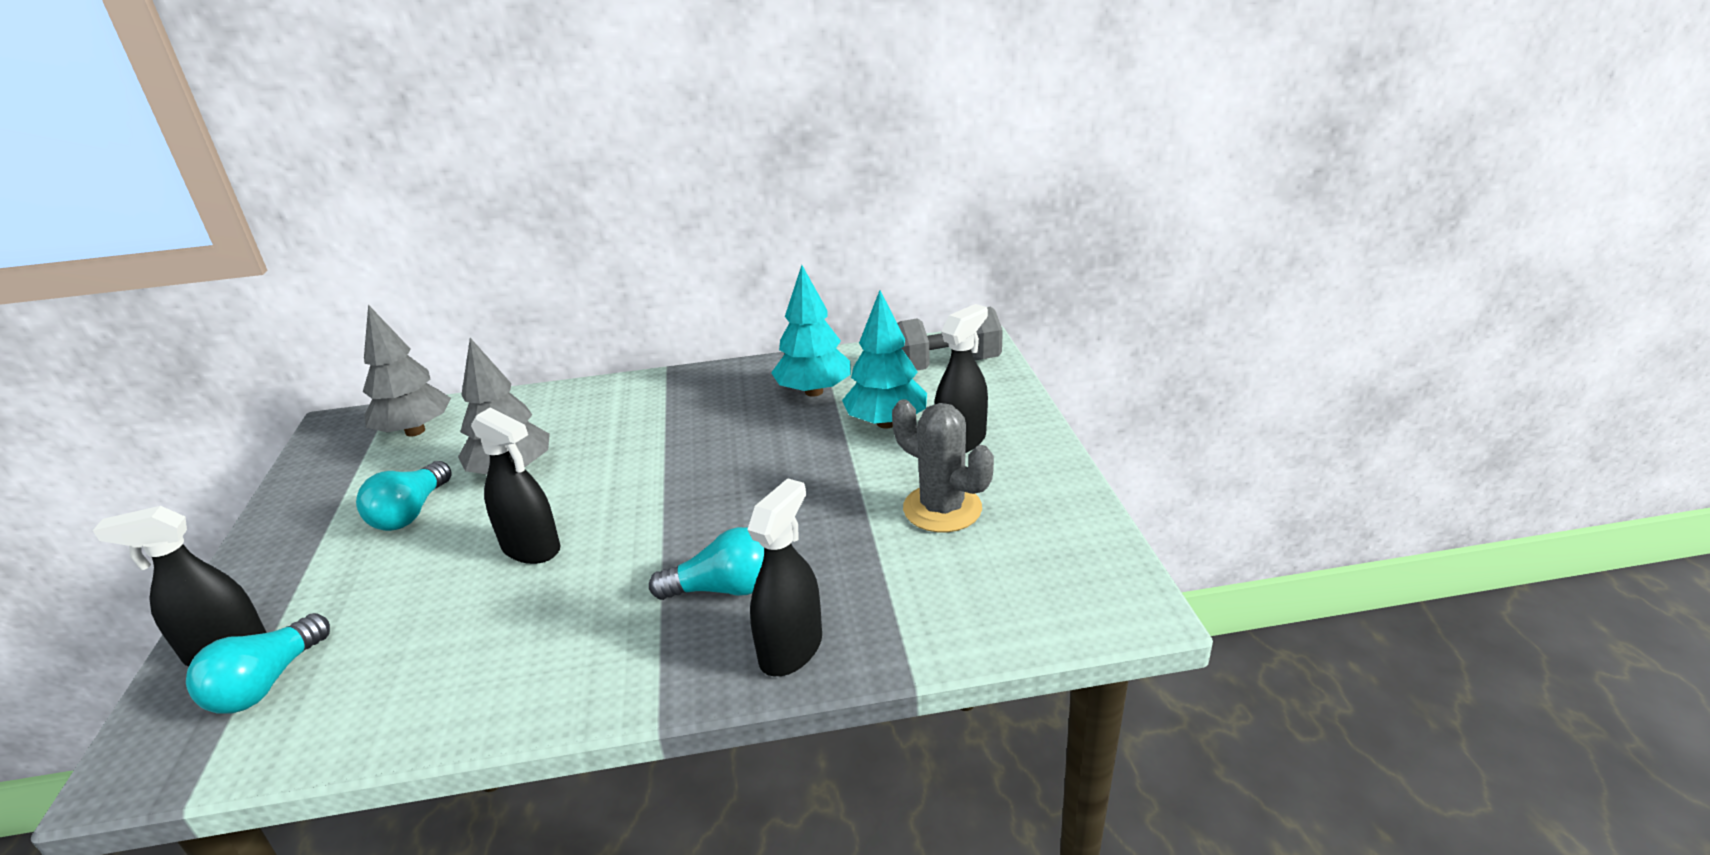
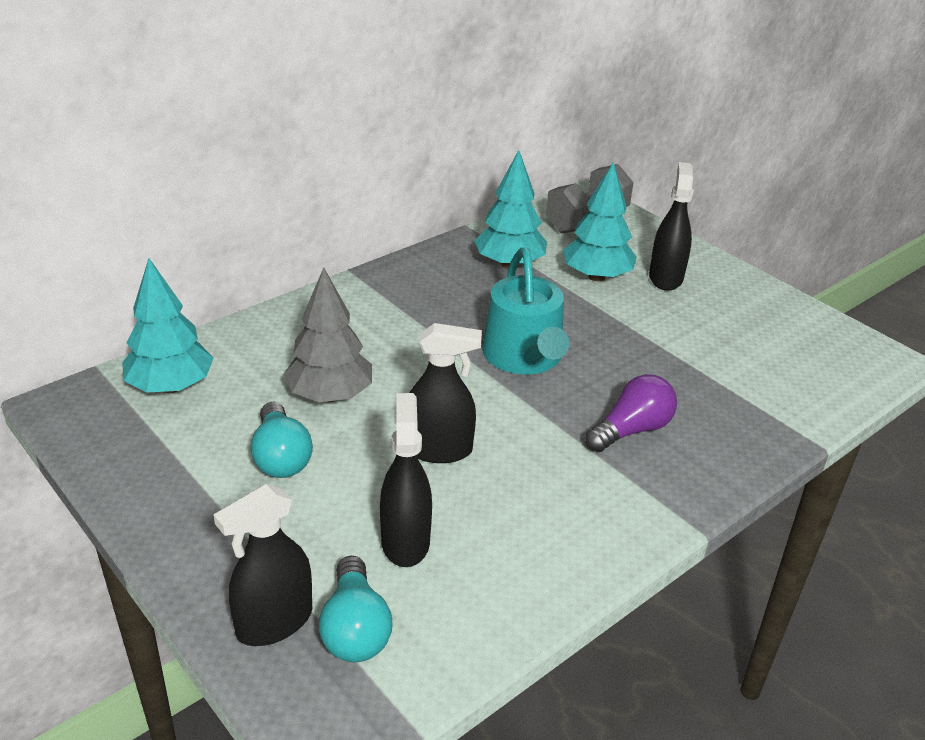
camera: 35 degrees left, 5 degrees up
grey tree [363,305,451,437] -> turquoise tree [122,258,214,393]
turquoise light bulb [649,527,764,600] -> purple light bulb [585,374,677,452]
black spray bottle [747,478,822,676] -> black spray bottle moved to [380,393,432,567]
grey cactus [892,399,994,532] -> none
none -> turquoise watering can [482,248,569,374]

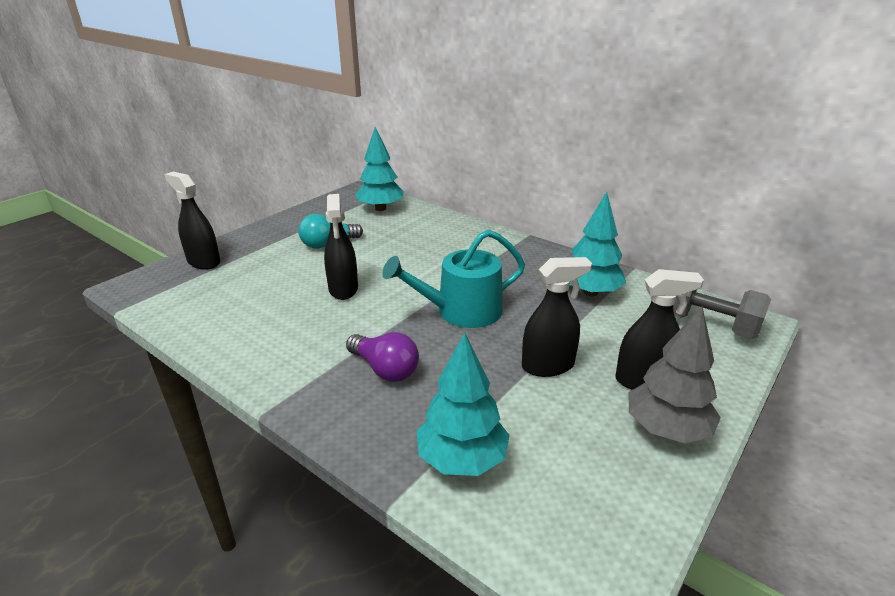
camera: 80 degrees right, 5 degrees down
grey tree [283,268,372,402] -> grey tree moved to [629,306,721,443]
turquoise light bulb [319,556,393,662] -> none
black spray bottle [380,393,432,567] -> black spray bottle moved to [522,257,592,377]
turquoise tree [563,161,637,281] -> turquoise tree moved to [416,332,510,476]

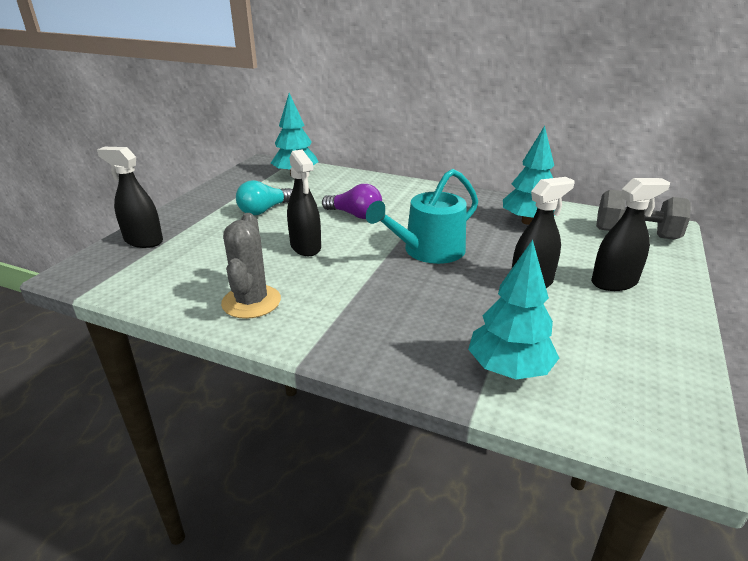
camera: 15 degrees left, 0 degrees up
purple light bulb [346,332,419,382] -> purple light bulb moved to [322,184,382,219]
grey tree [629,306,721,443] -> none
none -> grey cactus [221,213,281,319]

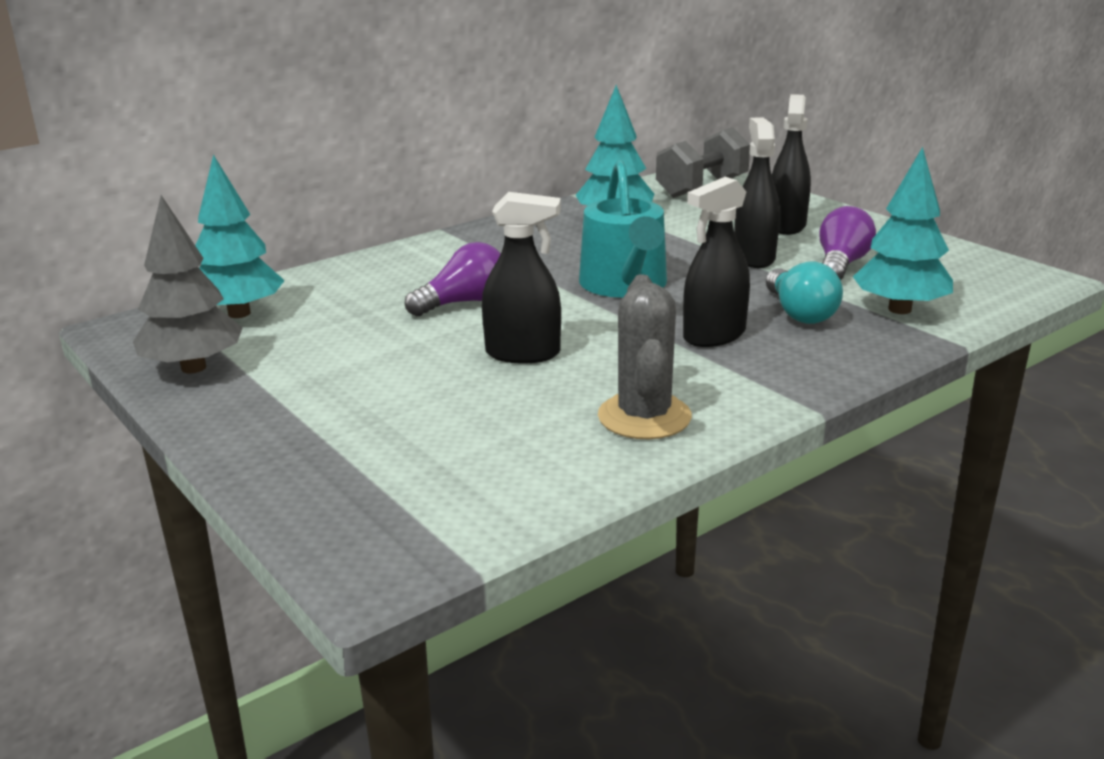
camera: 60 degrees left, 5 degrees down
black spray bottle [97,147,163,248] -> black spray bottle moved to [683,177,750,347]
grey cactus [221,213,281,319] -> grey cactus turned 60 degrees clockwise [598,274,692,439]
turquoise light bulb [236,180,292,215] -> turquoise light bulb moved to [766,262,843,324]
none -> grey tree [133,195,243,374]
none -> purple light bulb [819,206,876,280]

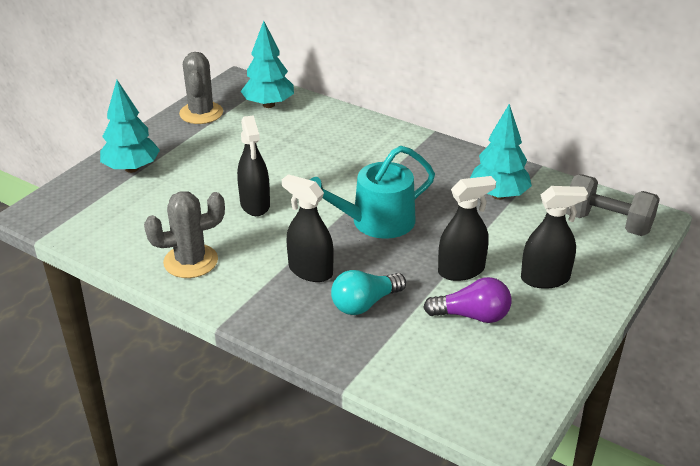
camera: 70 degrees right, 10 degrees up
grey tree [133,195,243,374] -> grey cactus [179,52,223,124]
purple light bulb [405,242,500,316] -> none
turquoise tree [853,147,953,314] -> turquoise tree moved to [100,80,160,173]

